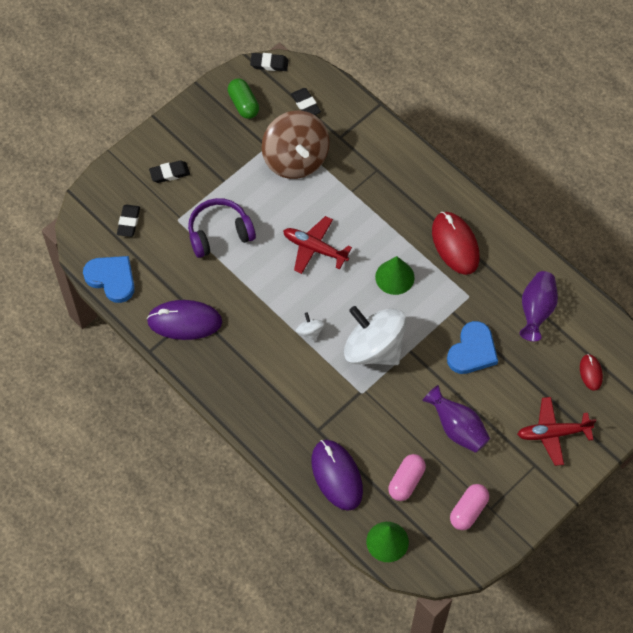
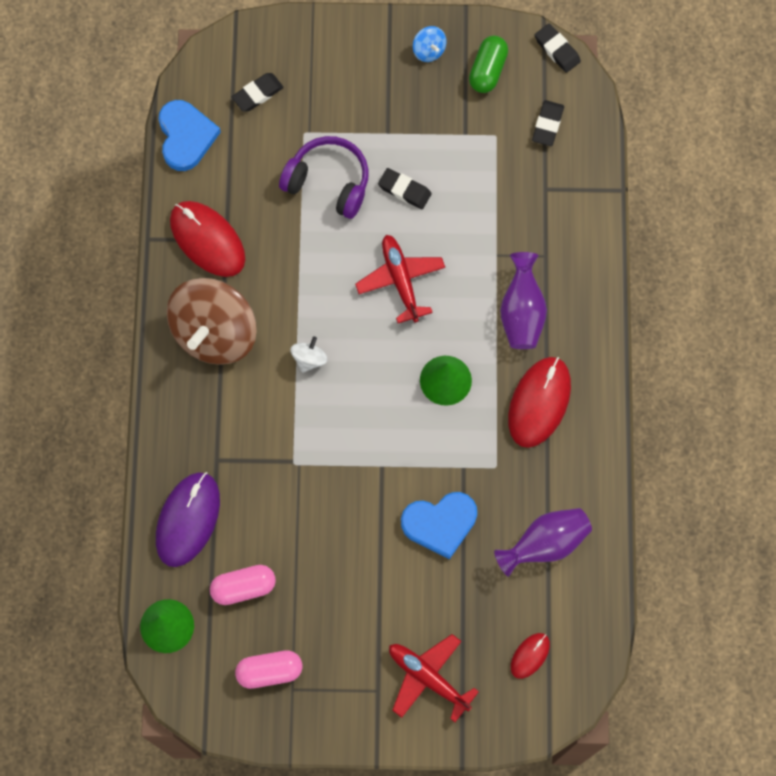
camera: 45 degrees right, 10 degrees up
purple mouse [147,300,222,340] -> red mouse [170,201,246,277]
black eraser [149,160,190,183] -> black eraser moved to [378,168,432,209]
brown spinning top [262,111,330,179] -> brown spinning top moved to [167,278,257,365]
white spinning top [344,306,406,365] -> none
purple vase [422,385,490,453] -> purple vase moved to [500,252,547,349]
none -> blue spinning top [413,26,446,62]

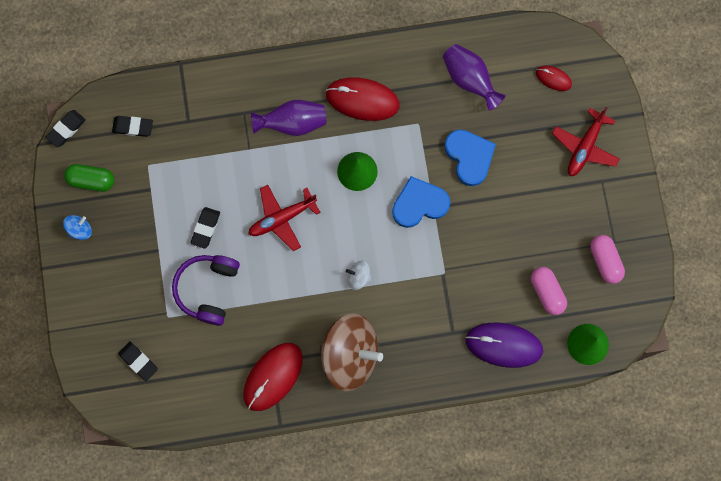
camera: 100 degrees left, 5 degrees up
blue heart [158,100,221,171] -> blue heart moved to [392,176,450,228]

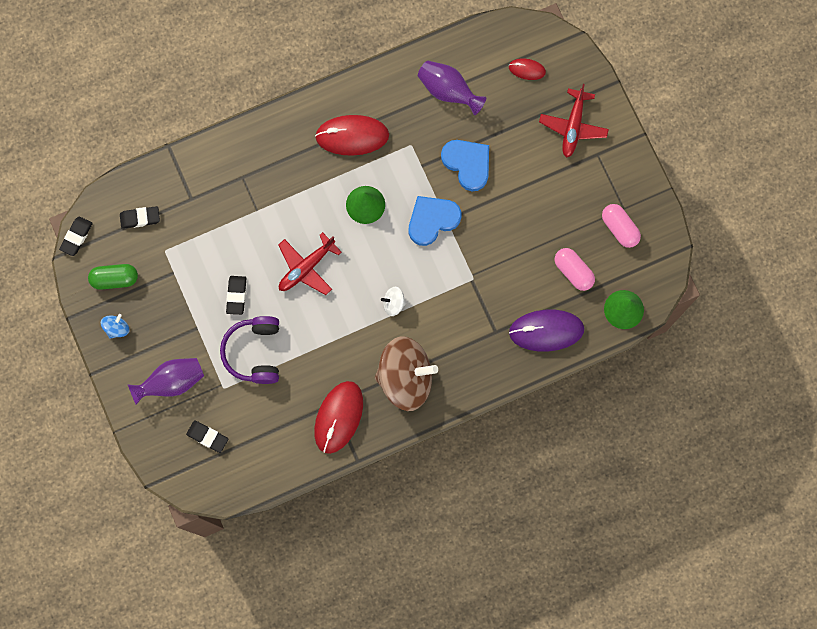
camera: 15 degrees left, 0 degrees up
purple vase [251,100,326,136] -> purple vase moved to [127,358,204,405]

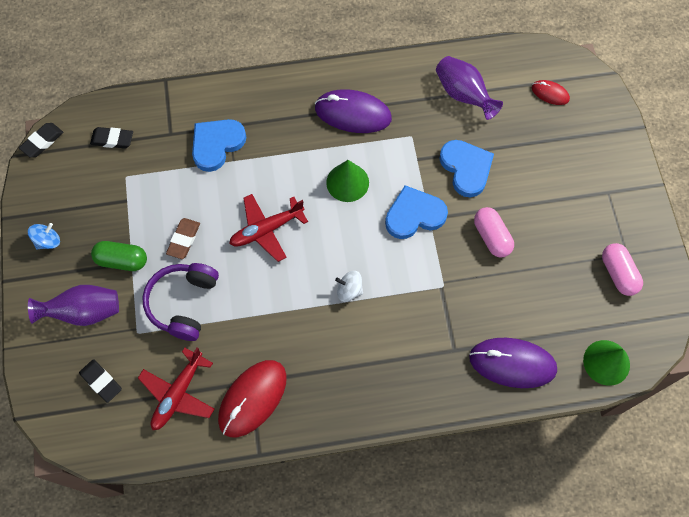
camera: 15 degrees right, 10 degrees down
green capsule [88,264,138,290] -> green capsule moved to [91,241,147,271]
black eraser [226,276,246,315] -> brown eraser [166,218,200,259]
red mouse [315,115,389,156] -> purple mouse [314,89,392,133]
brown spinning top [375,336,438,411] -> none
red plane [539,84,609,158] -> red plane moved to [138,348,214,430]
pink capsule [555,248,595,291] -> pink capsule moved to [474,207,514,257]
none -> blue heart [192,119,246,172]

